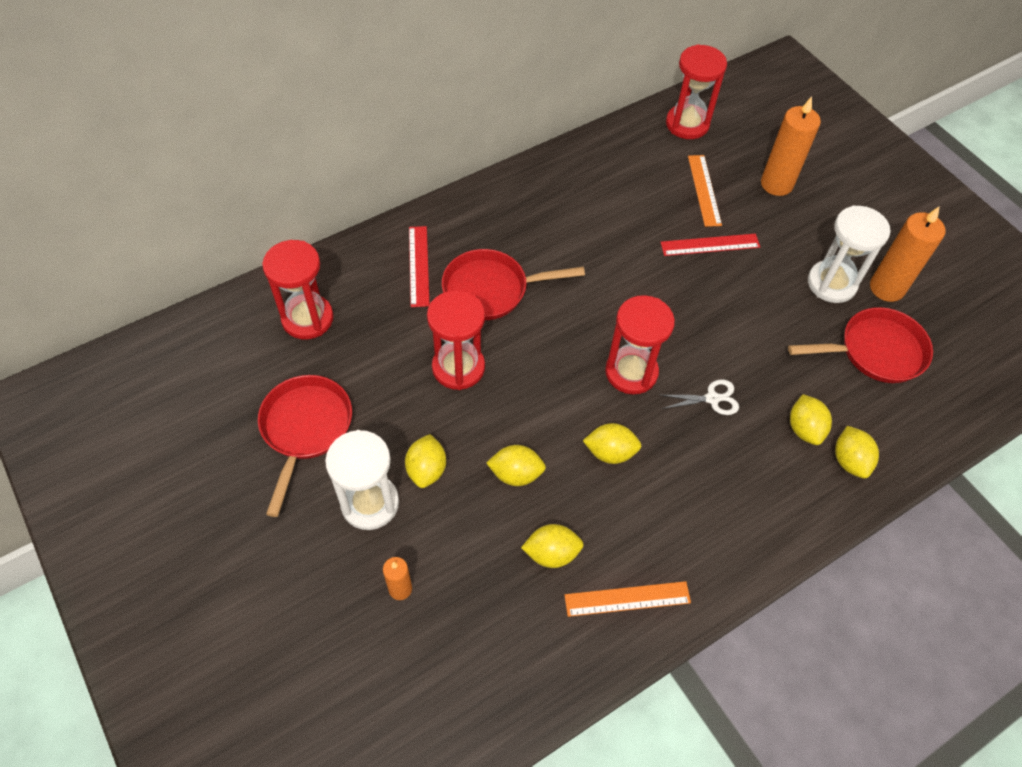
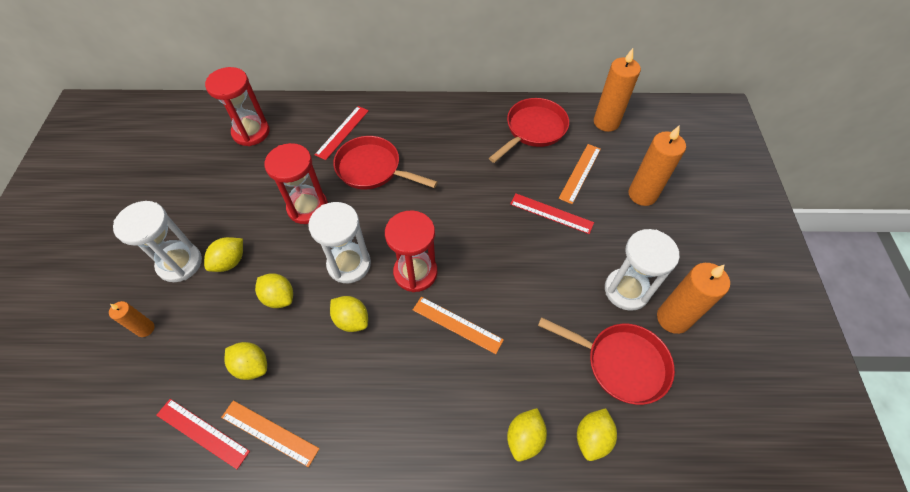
camera: 35 degrees right, 0 degrees up
red pan [258,375,352,517] -> red pan moved to [489,98,569,163]
white scissors [661,379,739,415] -> orange ruler [413,297,504,354]
red hourglass [666,44,727,139] -> orange candle [594,48,641,132]
yellow lemon [790,394,832,445] -> yellow lemon moved to [577,408,617,461]
none -> red ruler [156,399,250,469]
none -> white hourglass [308,202,371,283]

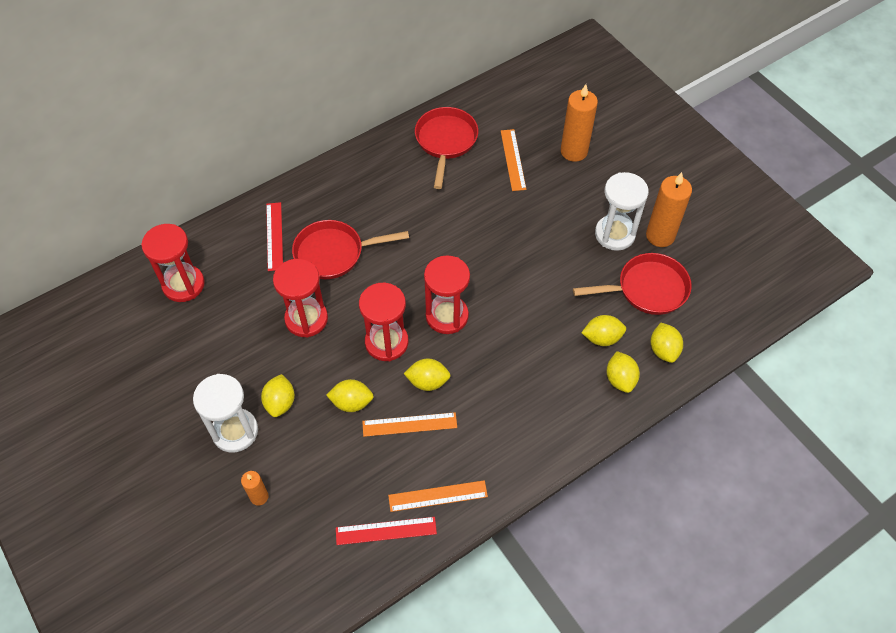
camera: 35 degrees left, 0 degrees up
yellow lemon [224,342,267,380] -> yellow lemon moved to [581,315,626,346]
white hourglass [308,202,371,283] -> red hourglass [359,283,409,361]
orange ruler [413,297,504,354] -> orange ruler moved to [362,412,457,437]
red ruler [510,193,594,234] -> none
orange candle [594,48,641,132] -> none

